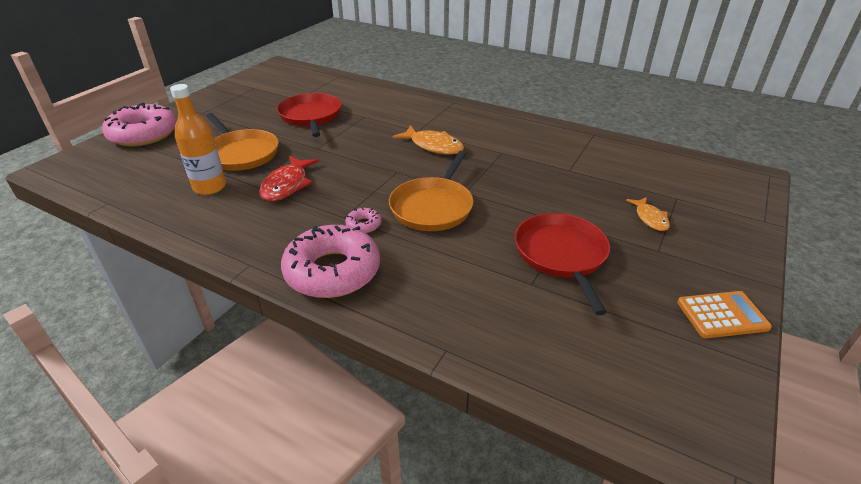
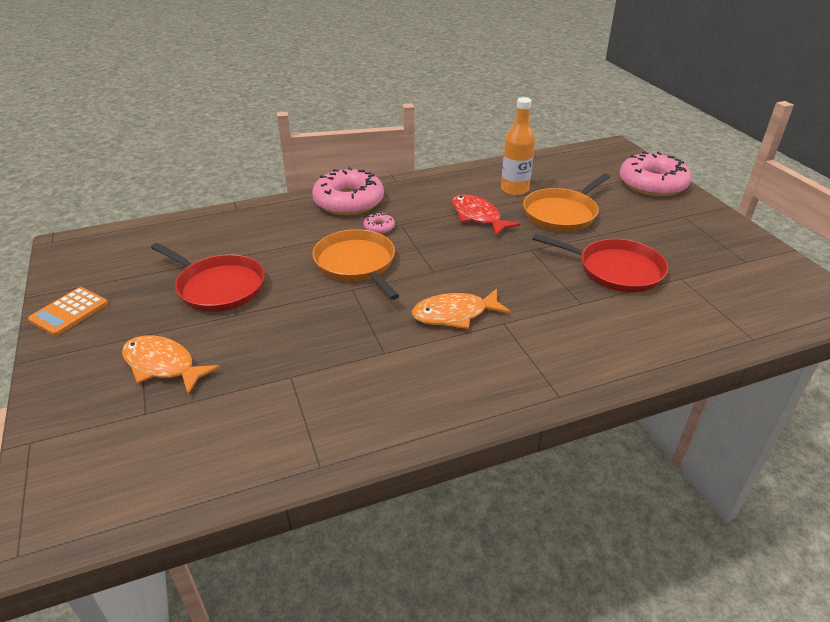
camera: 130 degrees right, 0 degrees up
orange pan [206,113,279,171] -> orange pan turned 45 degrees counterclockwise [523,173,610,231]
orange fish [626,197,670,231] -> orange fish [122,335,220,394], size x1.60

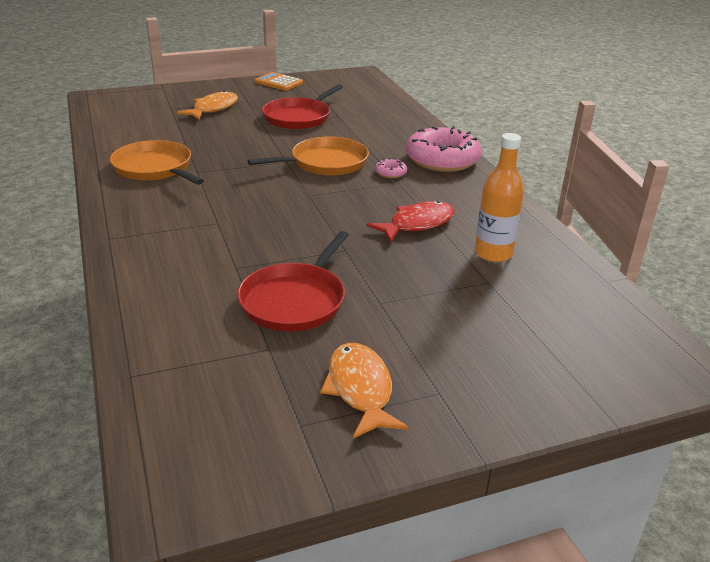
camera: 90 degrees right, 5 degrees down
orange fish [412,289,511,329] -> orange fish moved to [320,343,409,439]
orange pan [523,173,610,231] -> orange pan moved to [110,140,204,185]
pink donut [619,151,691,196] -> none

